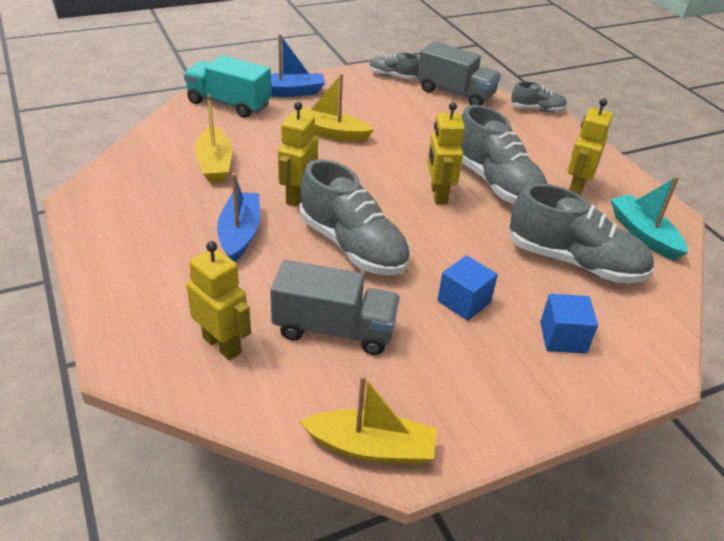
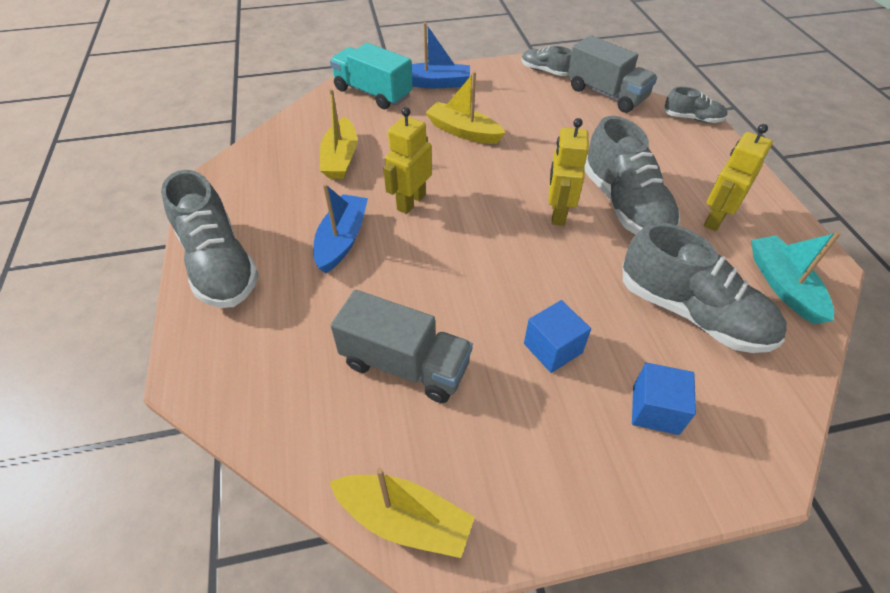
camera: 15 degrees right, 10 degrees up
yellow robot [186,241,251,361] -> none
grey shoe [300,159,410,276] -> grey shoe moved to [161,170,259,308]

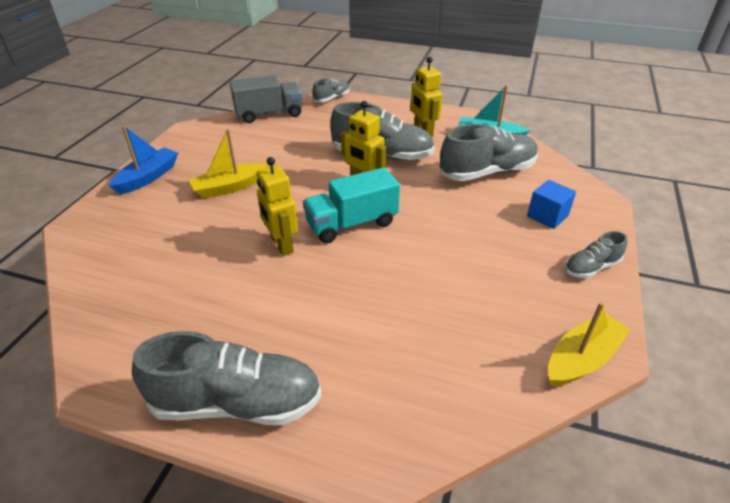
camera: 60 degrees left, 10 degrees down
blue boat [313,184,368,273] -> none
yellow boat [320,89,357,179] -> none
turquoise truck [330,43,413,109] -> turquoise truck moved to [303,167,400,244]
grey truck [330,290,473,403] -> none
grey shoe [521,46,572,76] -> grey shoe moved to [565,231,628,278]
blue cube [524,300,591,373] -> none

